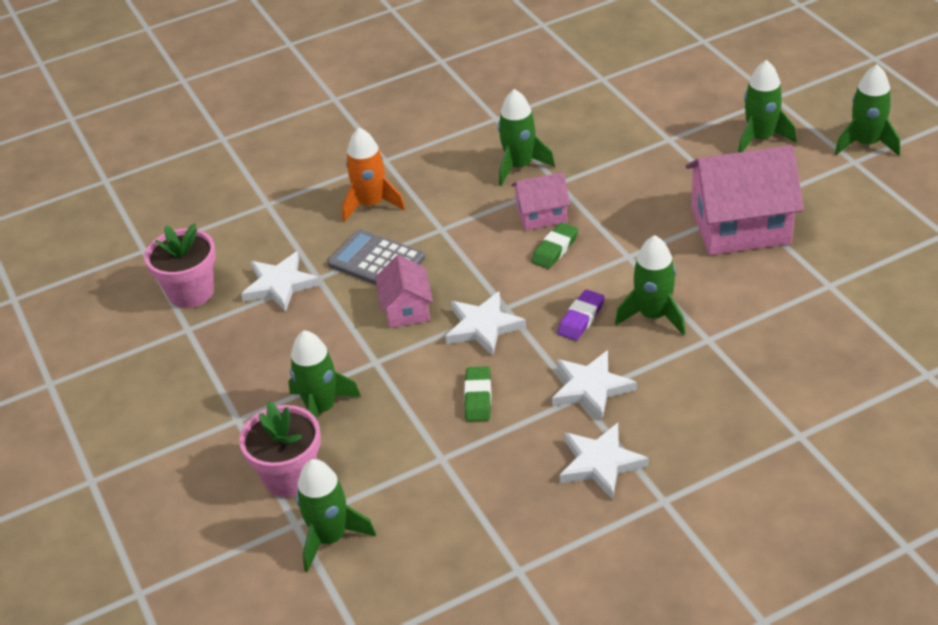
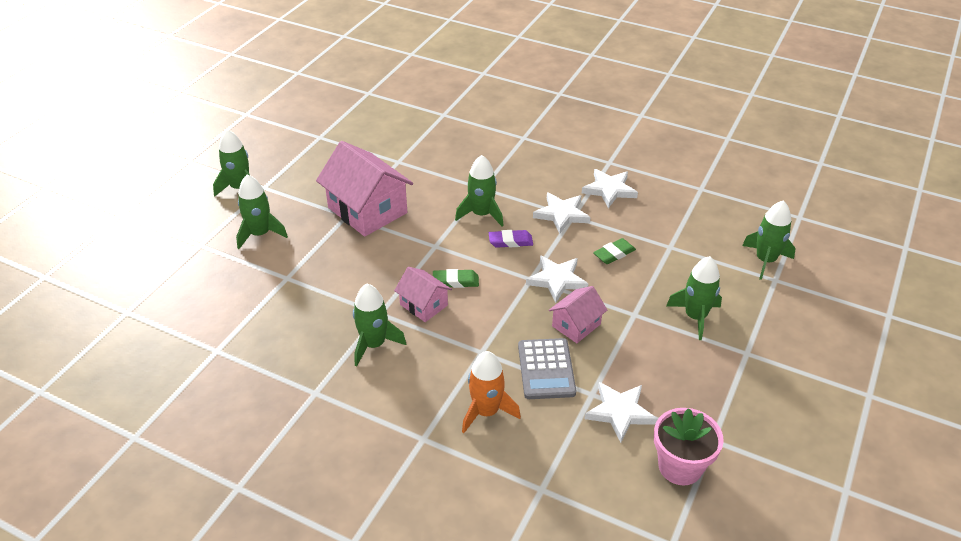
camera: 130 degrees left, 0 degrees up
pink flower pot [239,401,321,497] -> none

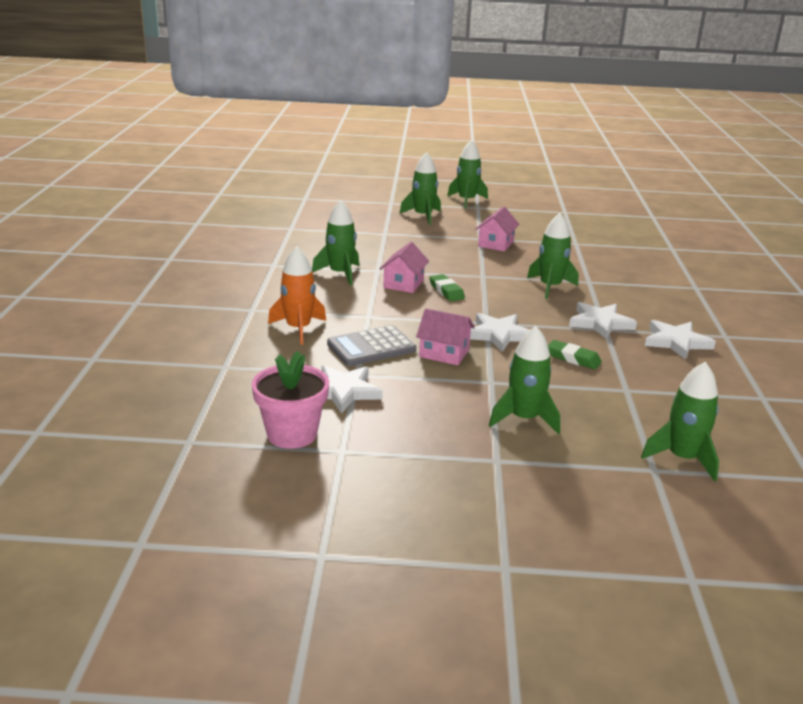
camera: 65 degrees right, 15 degrees down
pink house [316,141,413,237] -> pink house [476,206,519,251], size x0.53
purple eraser [489,230,533,248] -> none

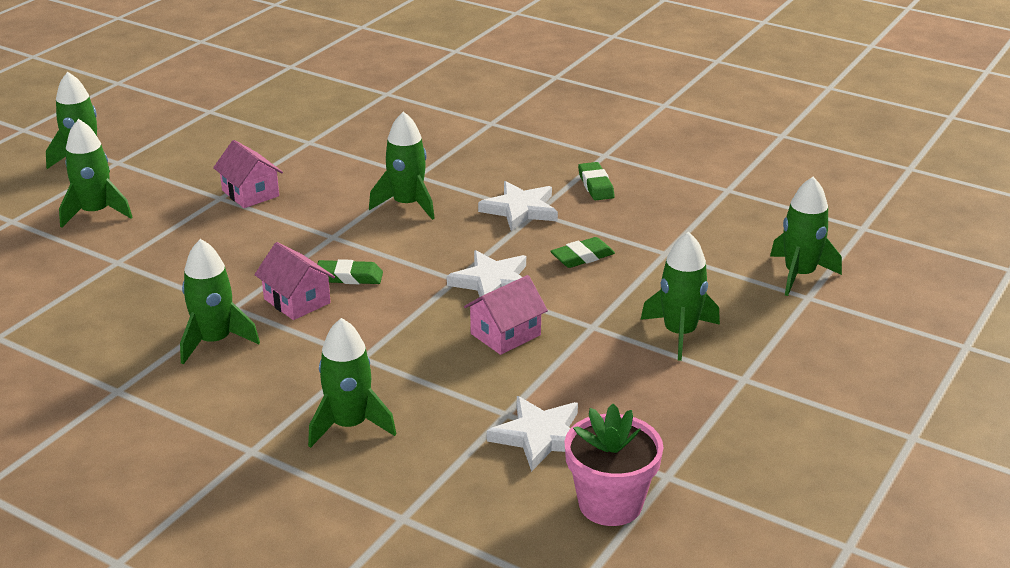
camera: 60 degrees left, 5 degrees up
orange rocket [268,247,326,345] -> green rocket [308,318,396,448]
grey calculator [327,325,416,366] -> none
white star [645,320,716,360] -> green eraser [578,162,615,200]

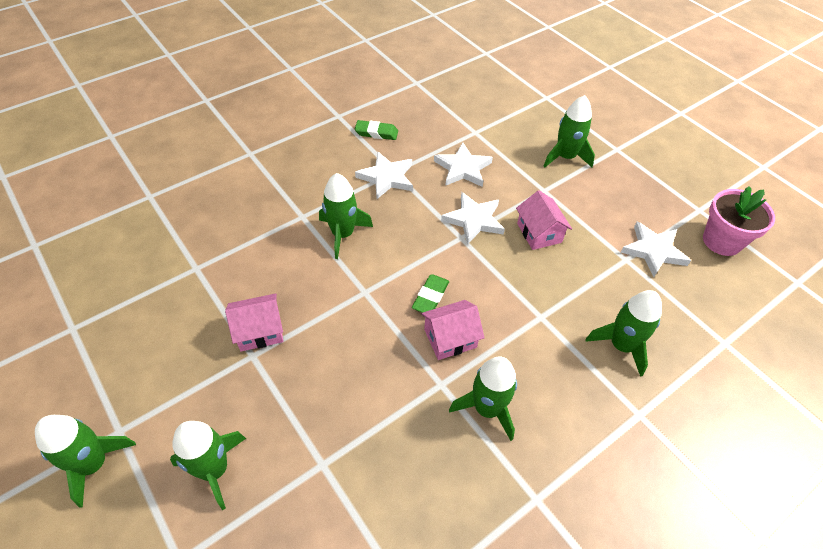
camera: 70 degrees left, 20 degrees up
green eraser [550,237,615,268] -> white star [434,143,493,187]
green rocket [770,177,842,296] -> none

